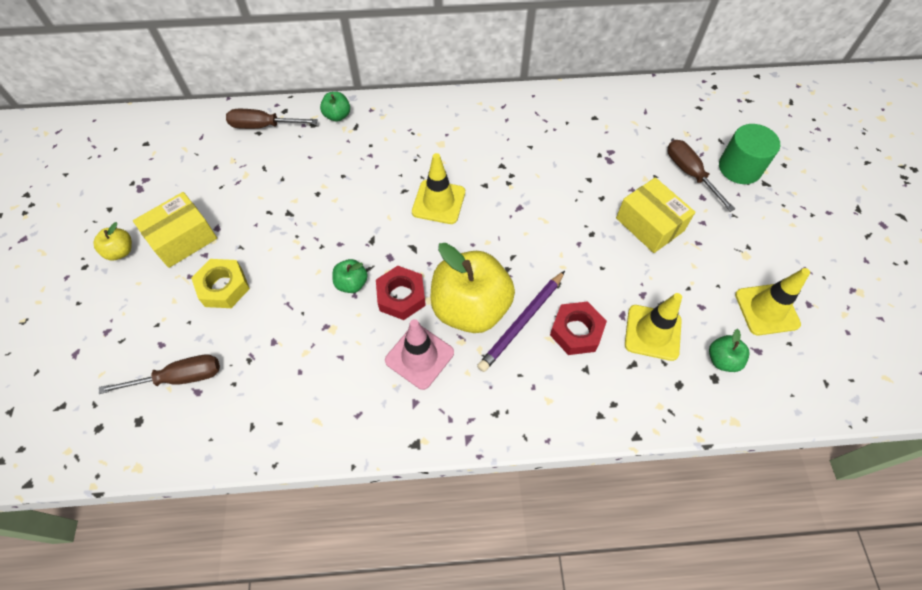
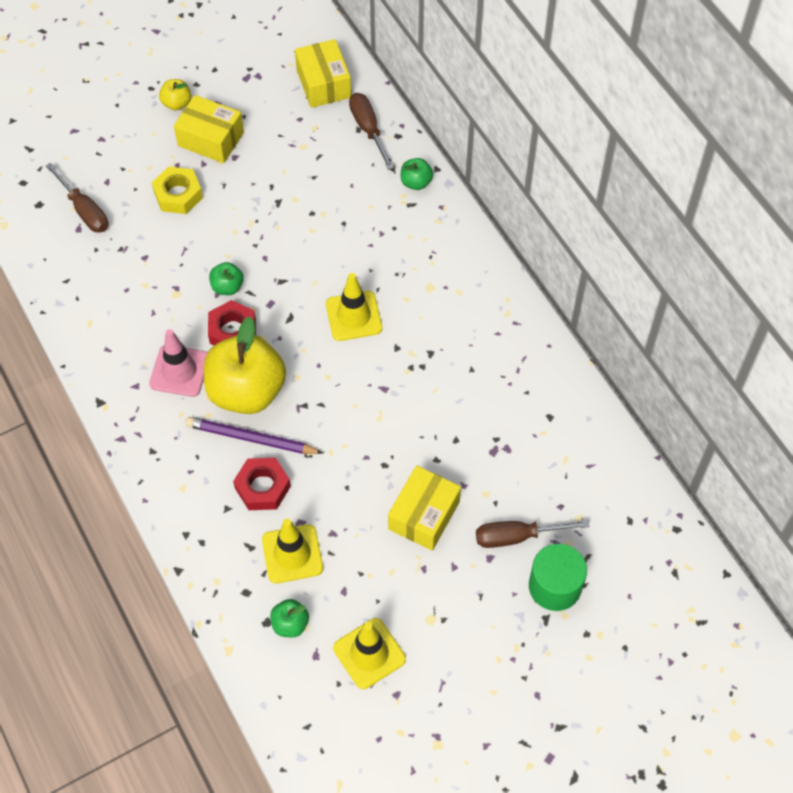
camera: 65 degrees right, 0 degrees up
brown screwdriver [668,140,735,212] -> brown screwdriver turned 135 degrees counterclockwise [476,520,590,548]
none -> yellow box [295,39,351,108]

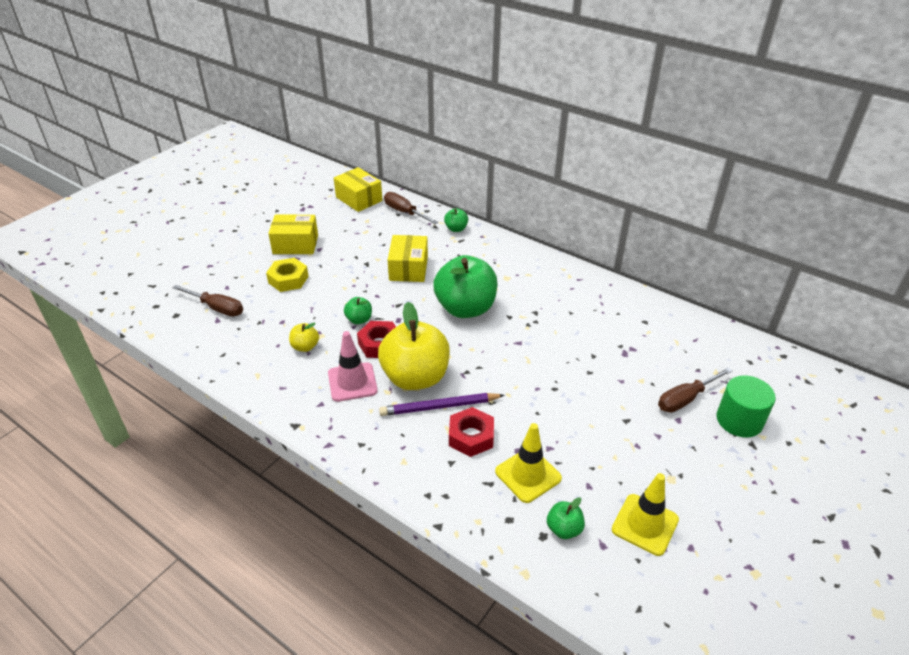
camera: 25 degrees left, 20 degrees down
yellow apple [159,79,191,110] -> yellow apple moved to [289,323,319,352]
yellow traffic cone [326,273,382,341] -> green apple [433,255,498,318]
yellow box [388,466,461,551] -> yellow box moved to [388,235,428,282]

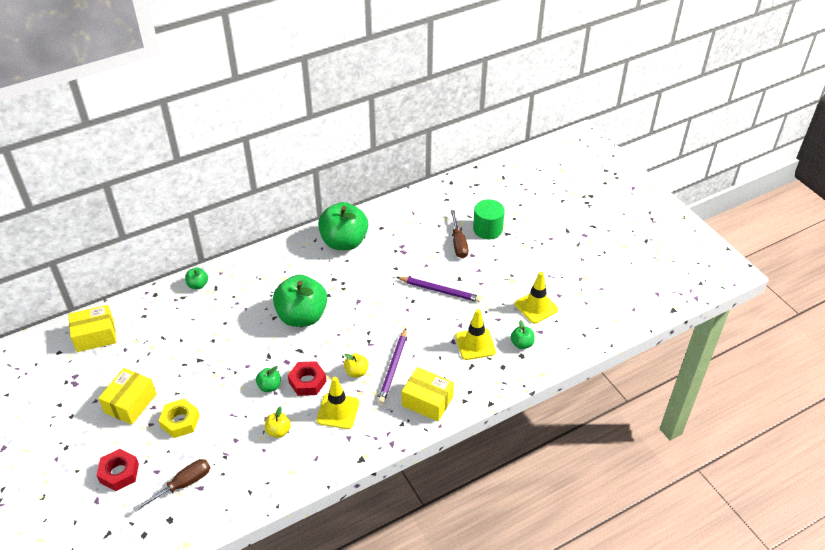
camera: 65 degrees left, 5 degrees up
pink traffic cone [328,331,378,402] -> yellow traffic cone [316,377,359,429]
yellow apple [378,302,450,390] -> yellow apple [344,353,369,377], size x0.44
brown screwdriver [384,192,438,224] -> none
yellow box [388,235,428,282] -> yellow box moved to [402,367,454,421]
red nut [449,407,494,457] -> red nut moved to [96,449,139,491]
none -> green apple [318,202,368,250]
none -> purple pencil [396,277,482,302]

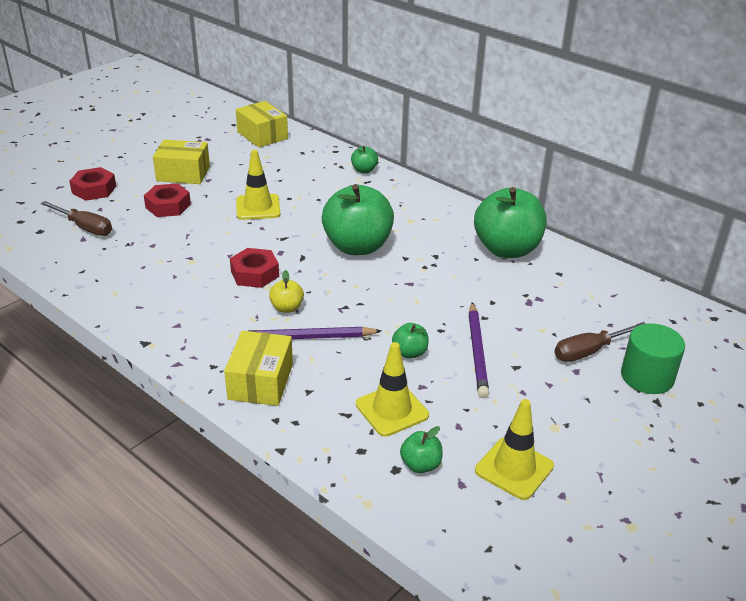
camera: 70 degrees right, 10 degrees down
yellow nut [159,399,200,438] -> red nut [144,183,191,217]
green apple [256,366,281,392] -> green apple moved to [392,323,429,359]
yellow apple [265,406,291,438] -> none
yellow traffic cone [316,377,359,429] -> yellow traffic cone moved to [236,150,280,220]

